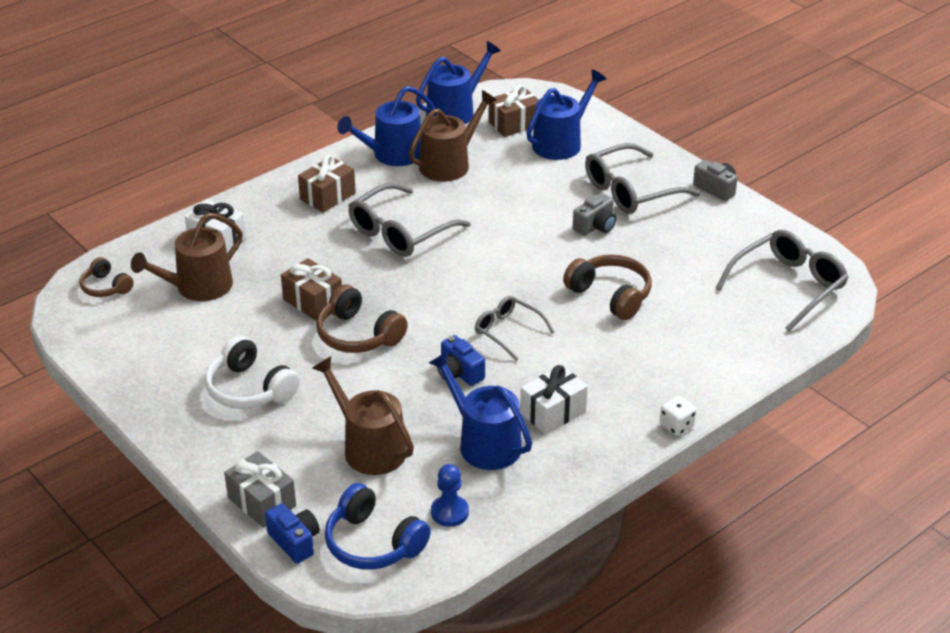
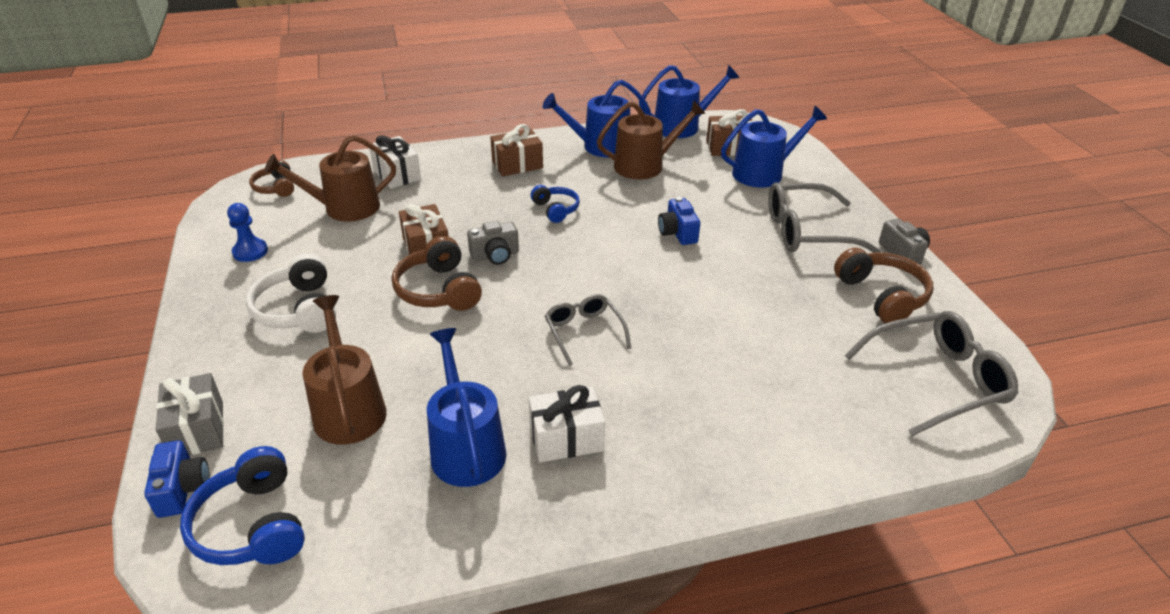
camera: 25 degrees right, 0 degrees up
grey glasses [348,183,471,257] -> blue headphones [530,185,580,223]
blue pawn [431,464,469,527] -> blue pawn moved to [227,203,268,262]
blue camera [437,335,485,386] -> blue camera moved to [658,197,700,245]
brown headphones [563,254,652,320] -> brown headphones moved to [834,248,933,324]
grey camera [573,193,616,236] -> grey camera moved to [467,221,519,265]
white dice [660,396,696,436] -> none

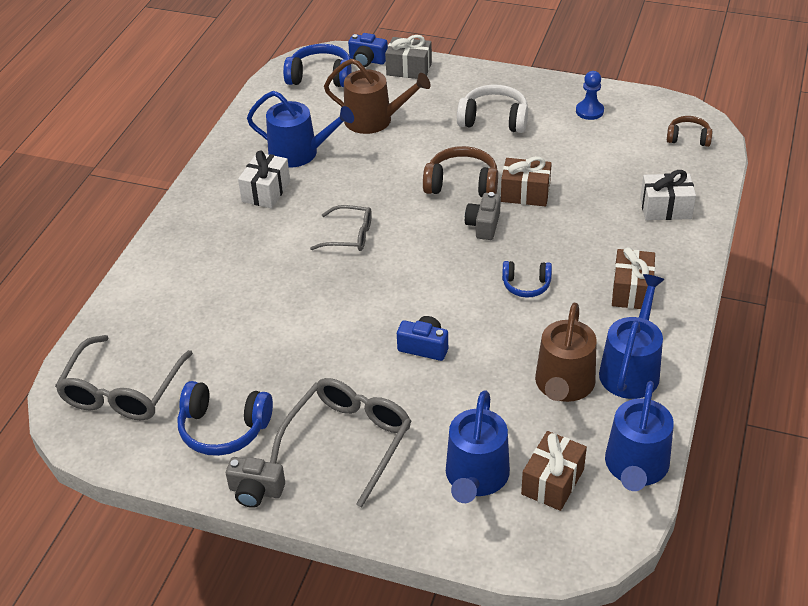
camera: 125 degrees right, 5 degrees up
brown watering can [265,135,396,222] -> none
brown headphones [834,248,933,324] -> blue headphones [177,381,273,456]

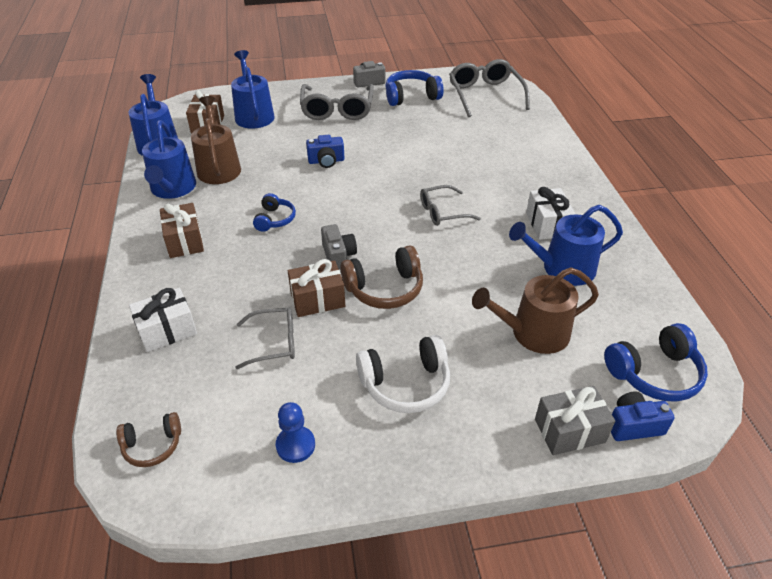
camera: 150 degrees right, 0 degrees up
blue headphones [502,261,552,298] -> blue headphones turned 120 degrees clockwise [253,193,296,232]
none -> grey glasses [235,308,295,369]

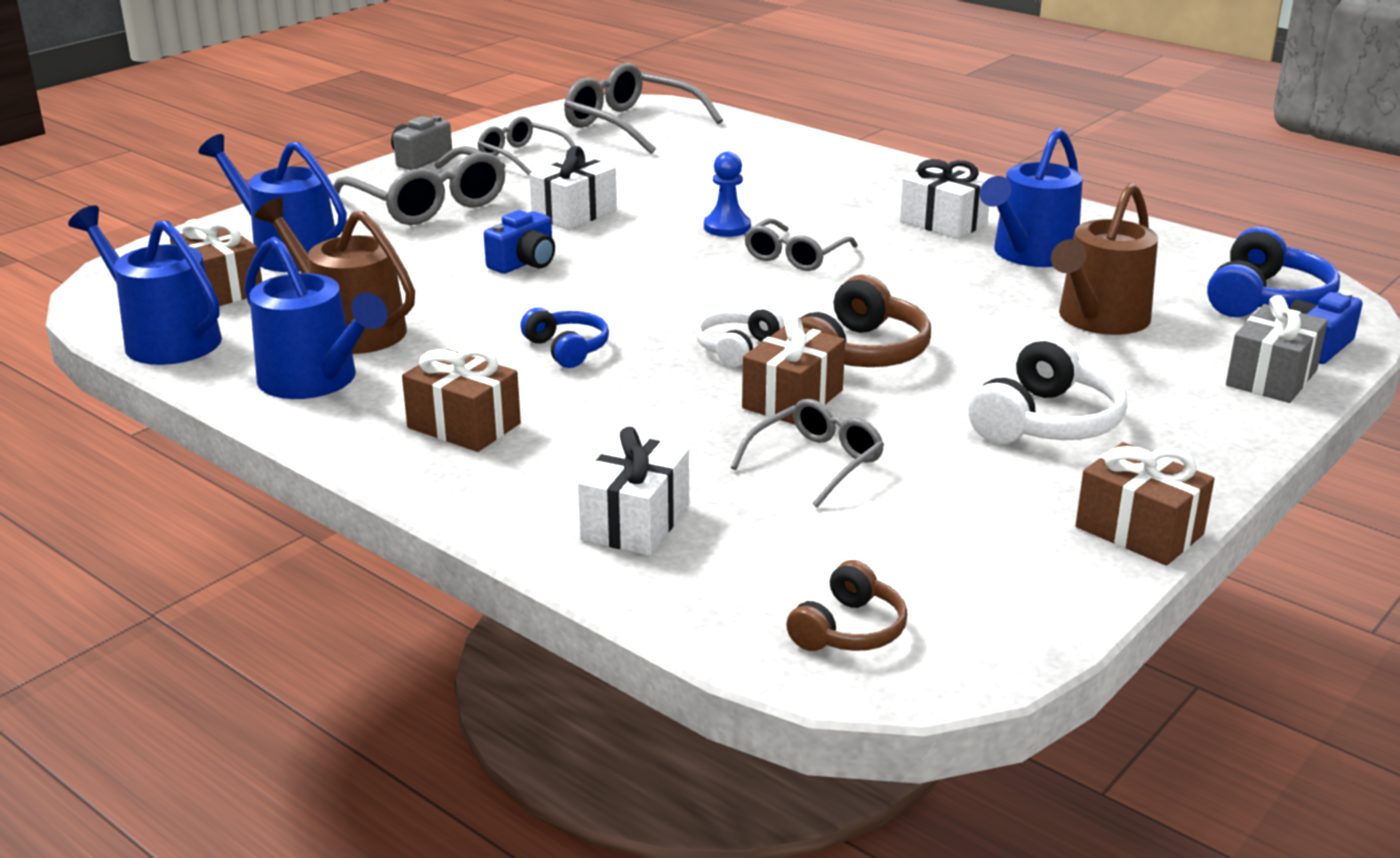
camera: 40 degrees left, 15 degrees down
blue pawn [276,402,315,463] -> blue pawn moved to [704,152,751,237]
grey camera [321,224,357,269] -> white headphones [695,306,784,367]
blue headphones [385,70,444,106] -> grey glasses [477,116,576,176]
none -> white gift [529,146,617,230]
none -> brown gift [1075,442,1215,566]

